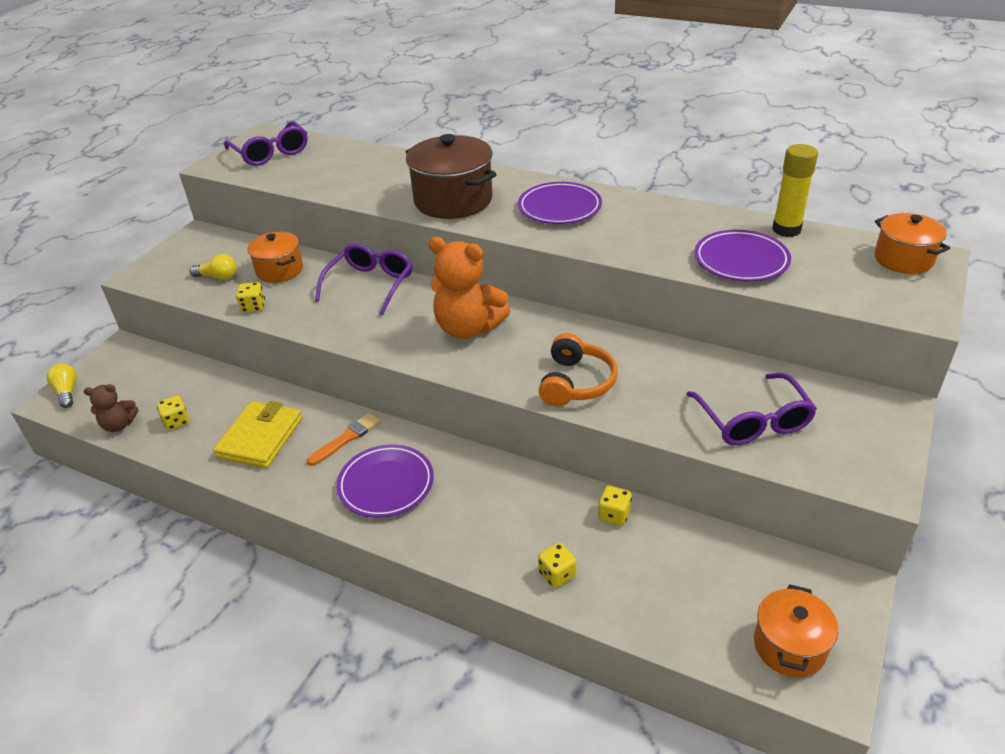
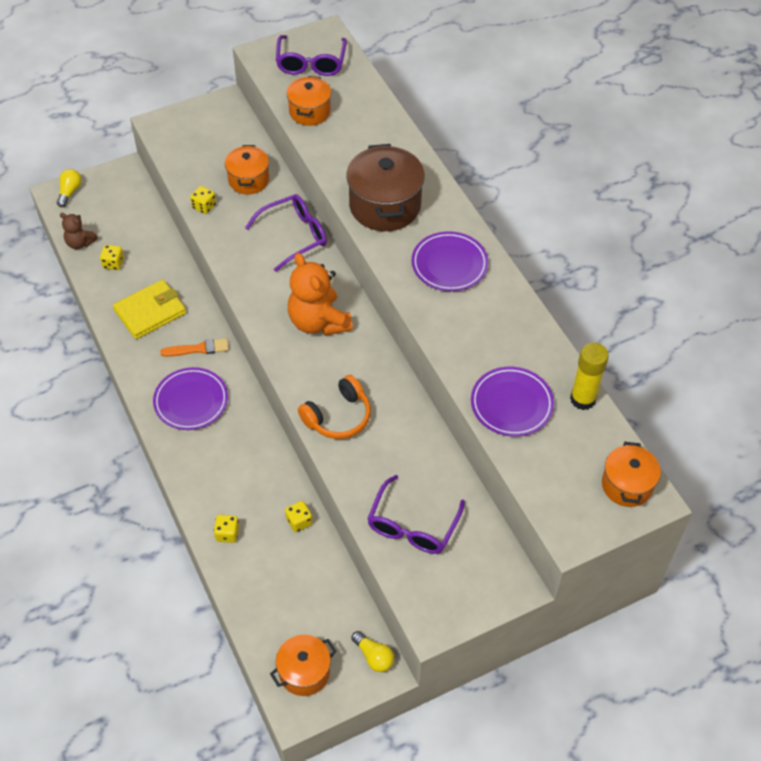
camera: 35 degrees right, 15 degrees up
yellow light bulb [190,254,237,280] -> yellow light bulb moved to [351,631,394,672]
none -> orange pot [286,76,331,126]

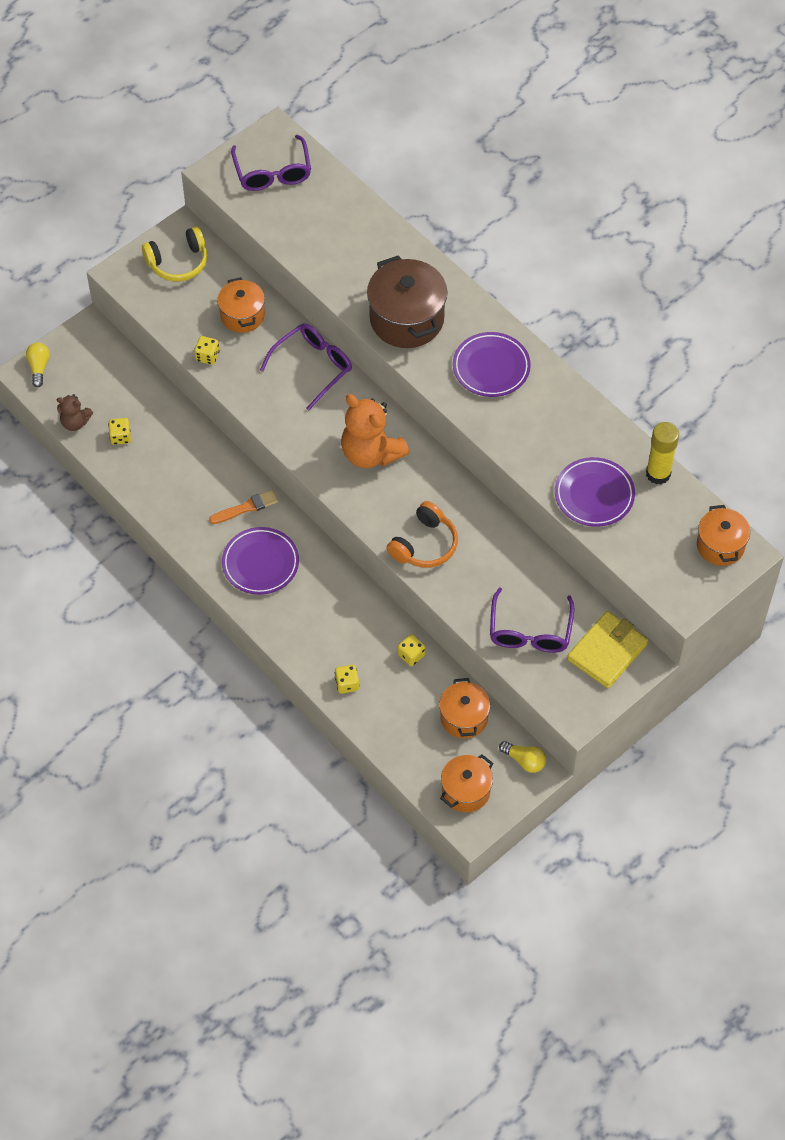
camera: 15 degrees left, 5 degrees up
yellow wallet [113,279,186,339] -> yellow wallet moved to [567,611,648,688]
orange pot [286,76,331,126] -> orange pot moved to [439,678,490,738]
none -> yellow headphones [142,226,207,281]

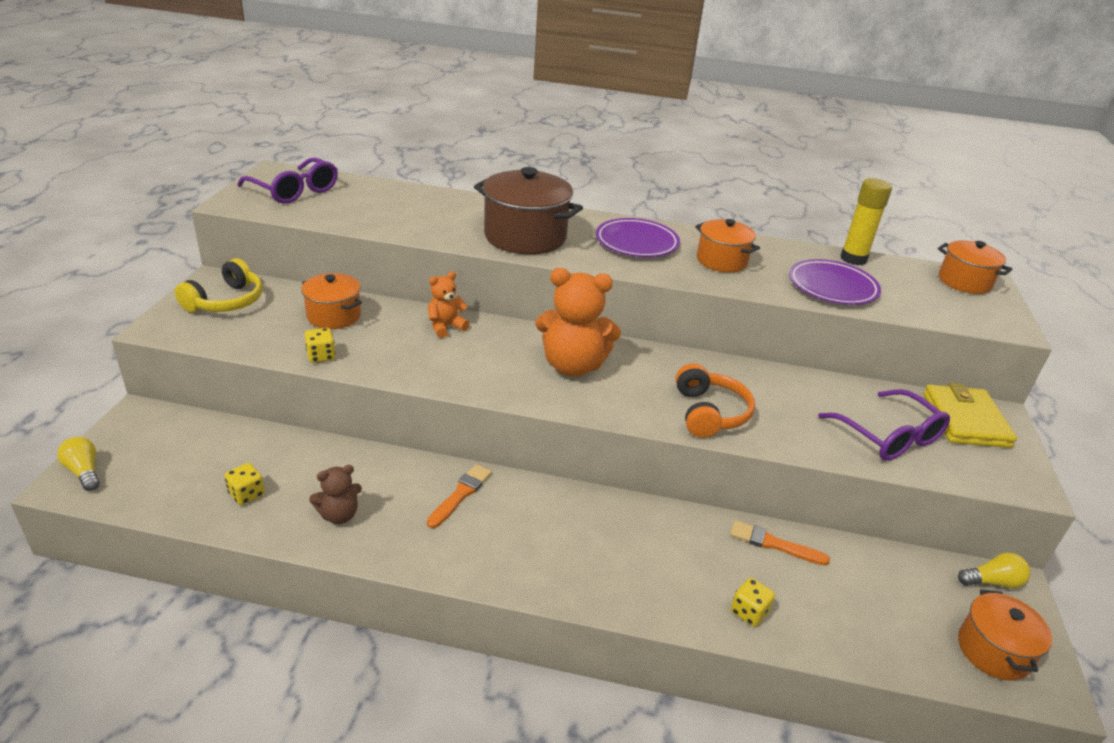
camera: 40 degrees left, 25 degrees down
brown teddy bear [57,394,93,431] -> brown teddy bear moved to [309,465,362,524]
purple plate [222,527,299,595] -> none
purple glasses [260,323,352,410] -> orange teddy bear [428,271,470,338]
yellow dice [398,634,425,666] -> orange brush [730,520,830,566]
orange pot [439,678,490,738] -> orange pot moved to [695,219,760,272]

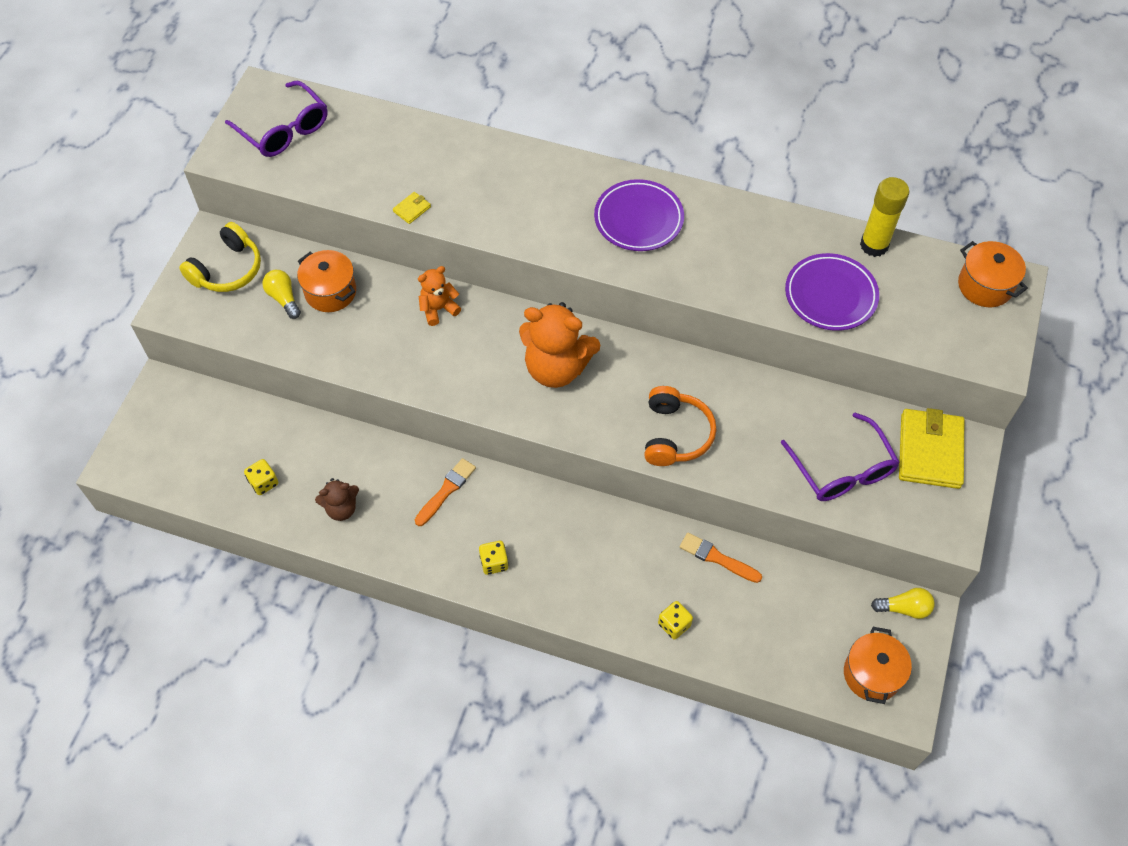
camera: 10 degrees right, 25 degrees up
yellow light bulb [57,437,100,491] -> yellow light bulb moved to [262,270,301,319]
yellow dice [305,328,336,363] -> yellow dice moved to [479,541,509,575]
brown pot [474,167,583,254] -> none
orange pot [695,219,760,272] -> none
none -> yellow wallet [393,192,431,224]

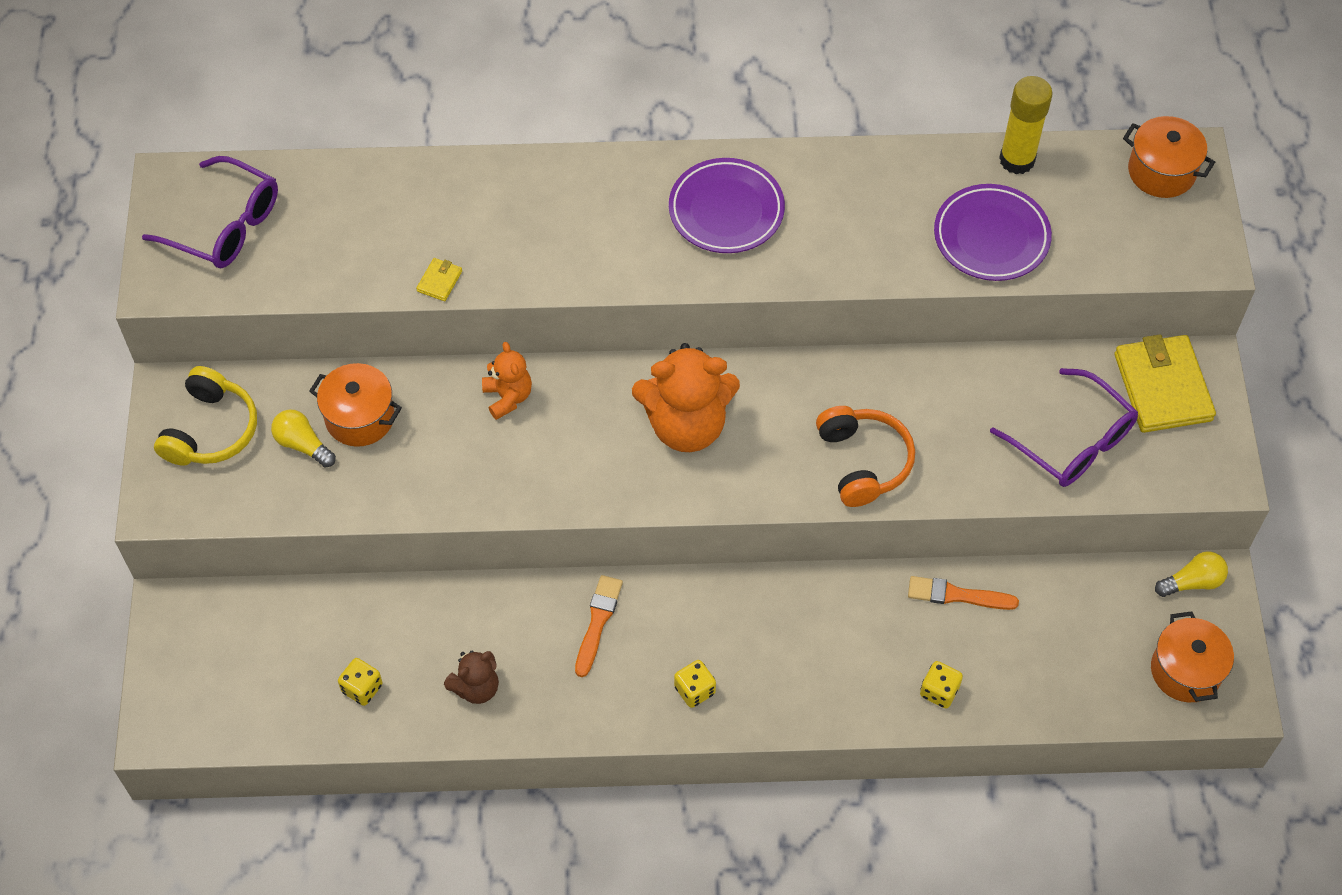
camera: 20 degrees left, 0 degrees up
orange teddy bear [418,266,461,326] -> orange teddy bear turned 120 degrees clockwise [482,342,532,420]

